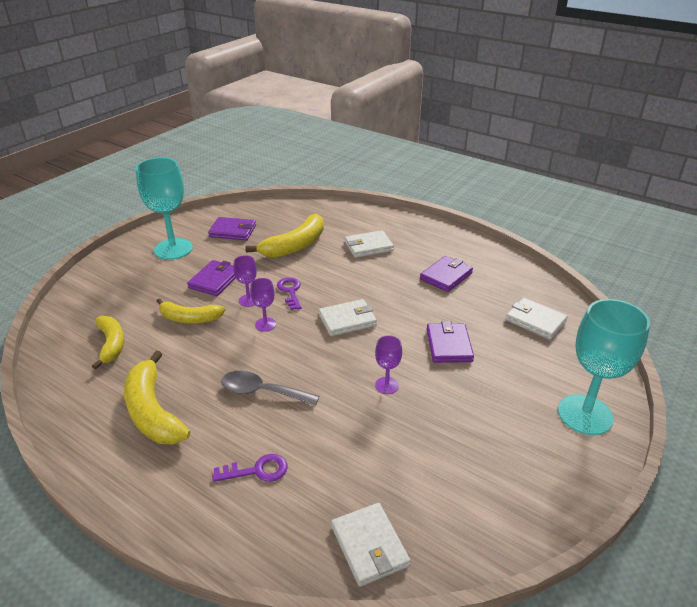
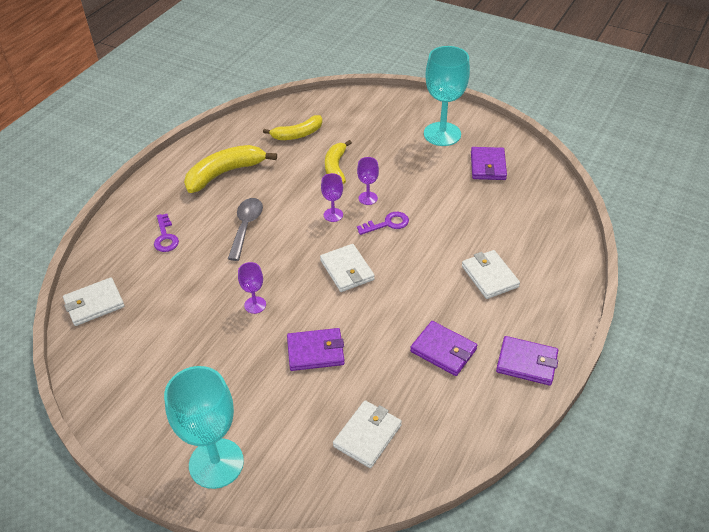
camera: 85 degrees right, 10 degrees up
purple wallet [187,260,236,296] -> purple wallet moved to [496,336,558,386]
yellow banana [245,214,324,258] -> none

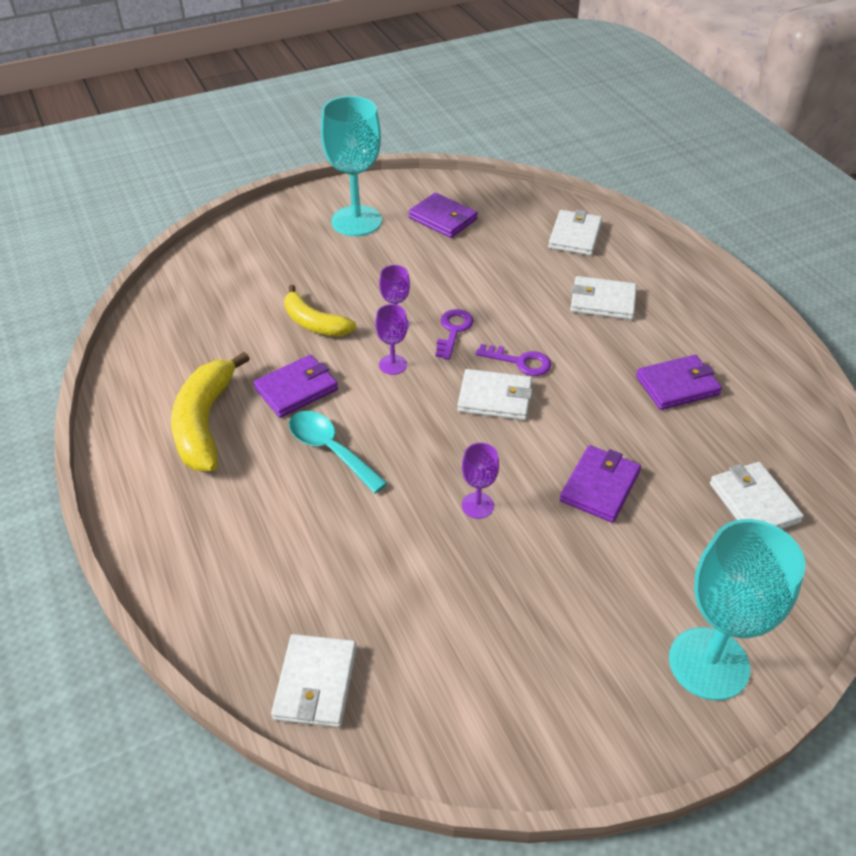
camera: 55 degrees left, 0 degrees up
purple key [154,214,179,252] -> purple key moved to [476,344,551,376]
grey spoon [228,198,263,261] -> turquoise spoon [289,411,388,493]
yellow banana [263,115,322,140] -> none
purple wallet [496,336,558,386] -> purple wallet moved to [253,355,338,418]
none -> white wallet [548,210,602,256]

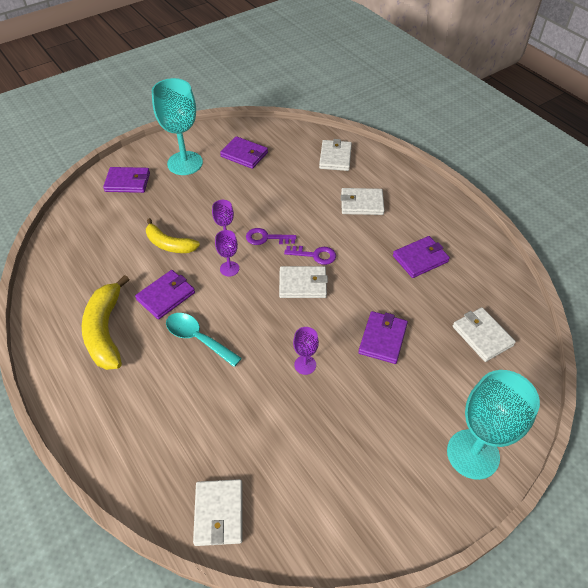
camera: 10 degrees left, 5 degrees up
purple key [436,309,474,360] -> purple key turned 90 degrees counterclockwise [246,228,297,245]
none -> purple wallet [103,167,150,193]

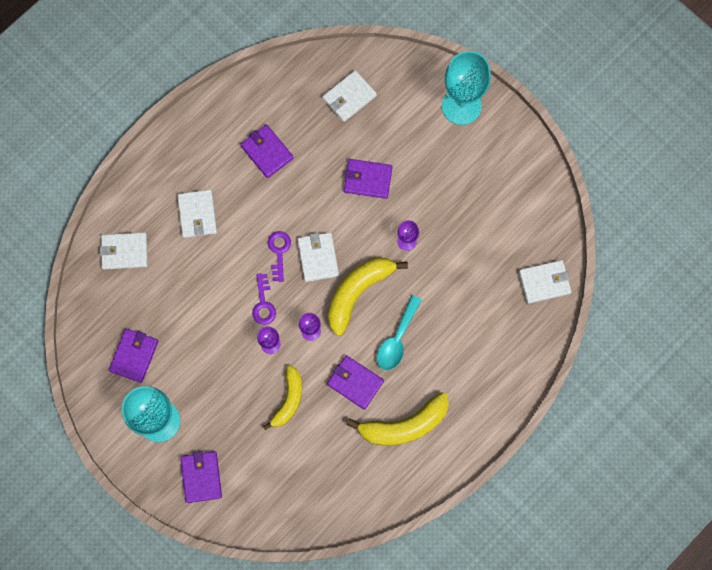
camera: 100 degrees left, 25 degrees up
none -> yellow banana [328,258,408,336]

